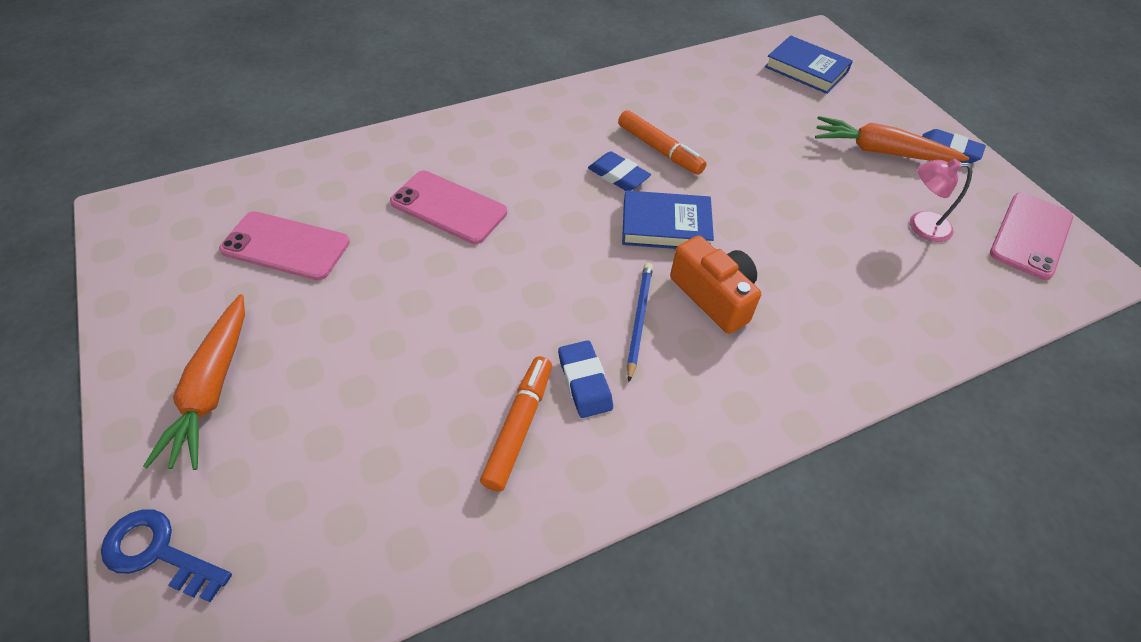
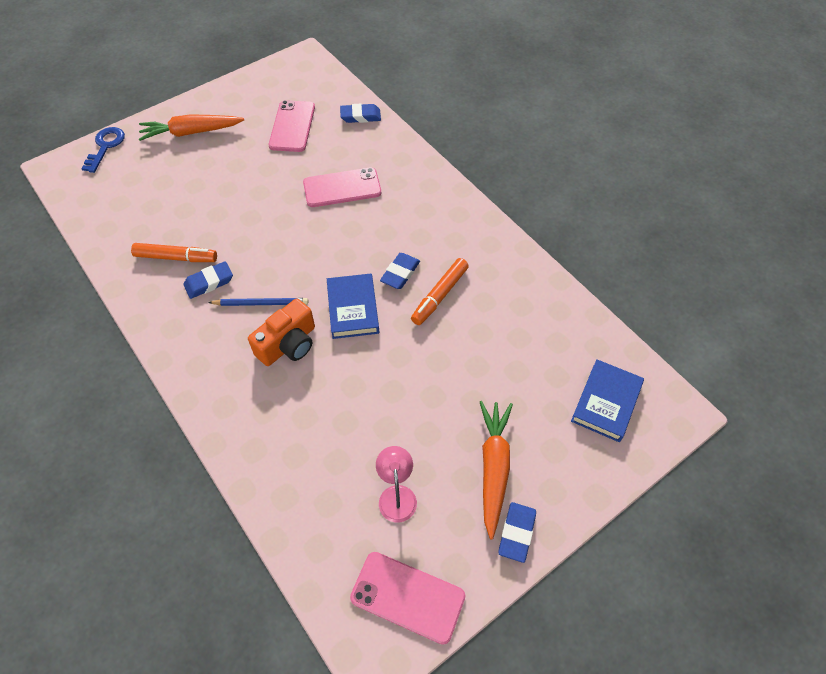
camera: 80 degrees right, 5 degrees up
pink phone [390,171,507,244] -> pink phone turned 60 degrees clockwise [303,167,381,207]
none -> blue eraser [340,103,381,123]

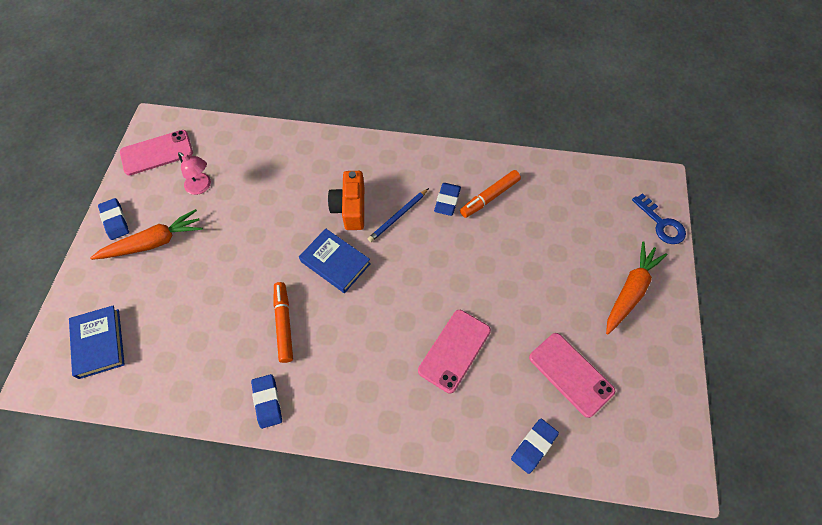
camera: 135 degrees right, 5 degrees up
blue eraser [380,253,420,289] -> blue eraser moved to [251,374,282,429]
orange carrot [480,401,513,540] -> orange carrot turned 75 degrees counterclockwise [90,209,203,260]

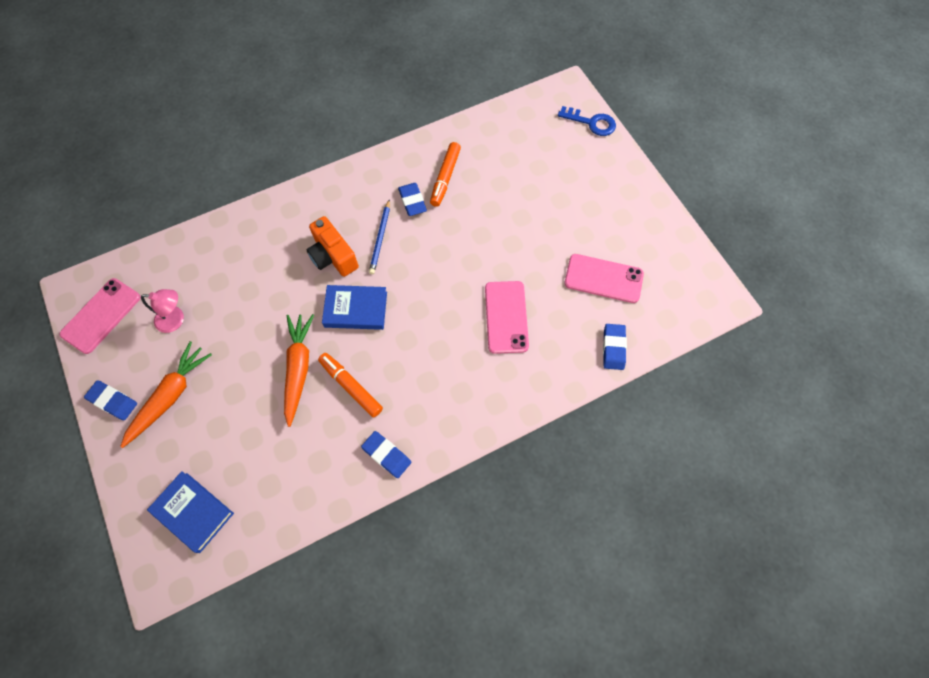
camera: 35 degrees left, 5 degrees up
orange carrot [606,241,667,334] -> orange carrot moved to [284,314,314,427]

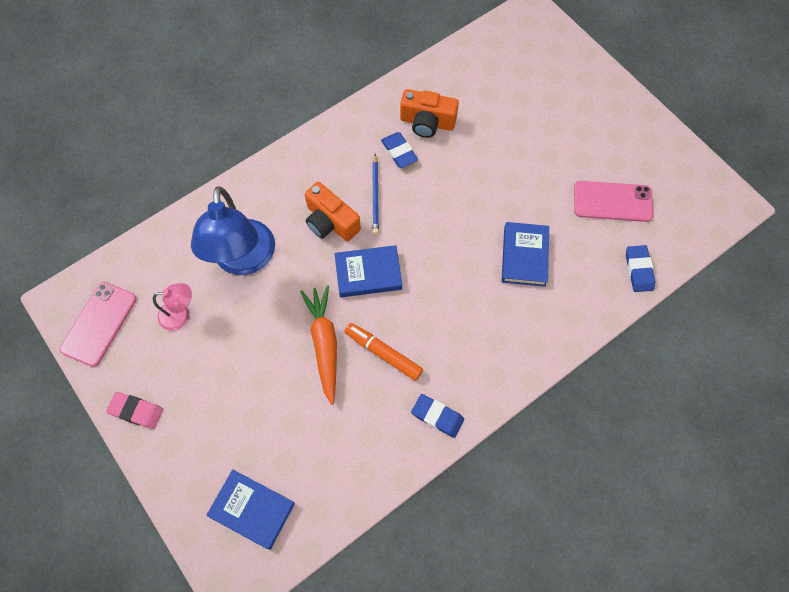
camera: 10 degrees left, 0 degrees up
blue eraser [84,380,137,420] -> pink eraser [106,392,163,429]
orange carrot [120,341,212,448] -> none
orange marker [430,142,461,207] -> orange camera [400,89,459,138]
pink phone [485,281,529,354] -> blue book [502,222,549,287]
blue key [558,106,616,136] -> none
none -> blue lamp [191,186,275,275]

